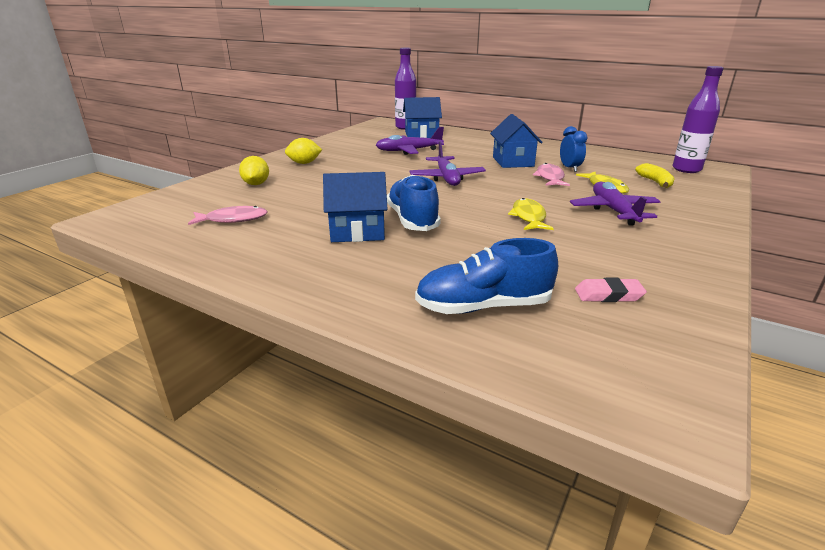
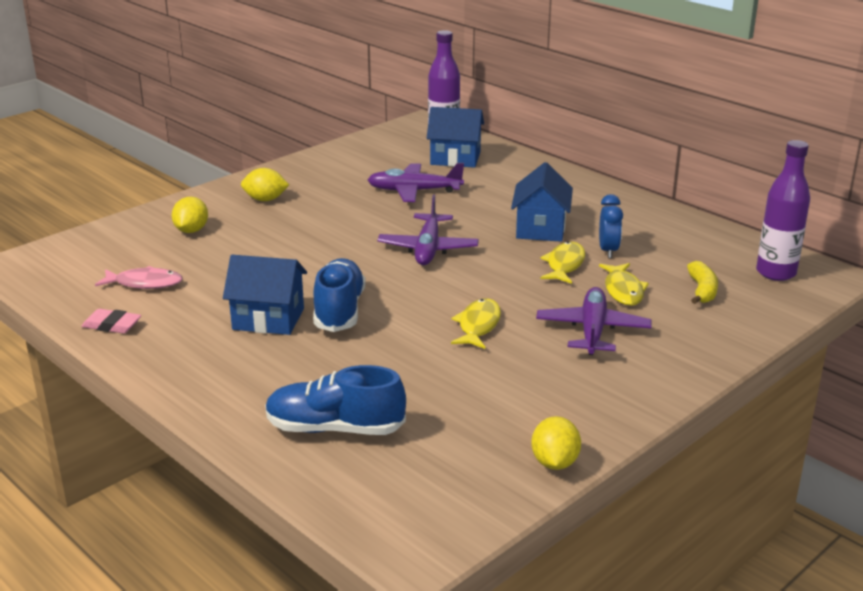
camera: 15 degrees right, 0 degrees up
pink fish [533,163,570,186] -> yellow fish [540,242,585,284]
pink eraser [575,278,647,302] -> pink eraser moved to [81,309,141,334]
none -> yellow lemon [531,416,581,470]

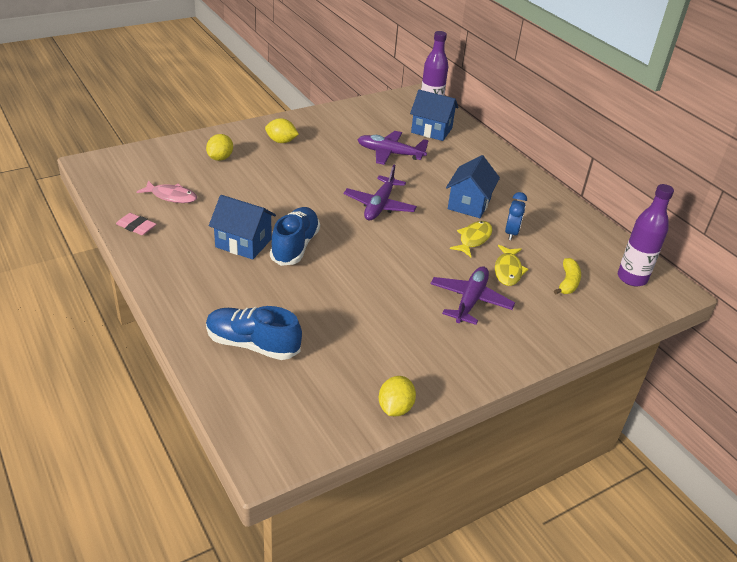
camera: 10 degrees right, 10 degrees up
yellow fish [451,298,501,349] -> none

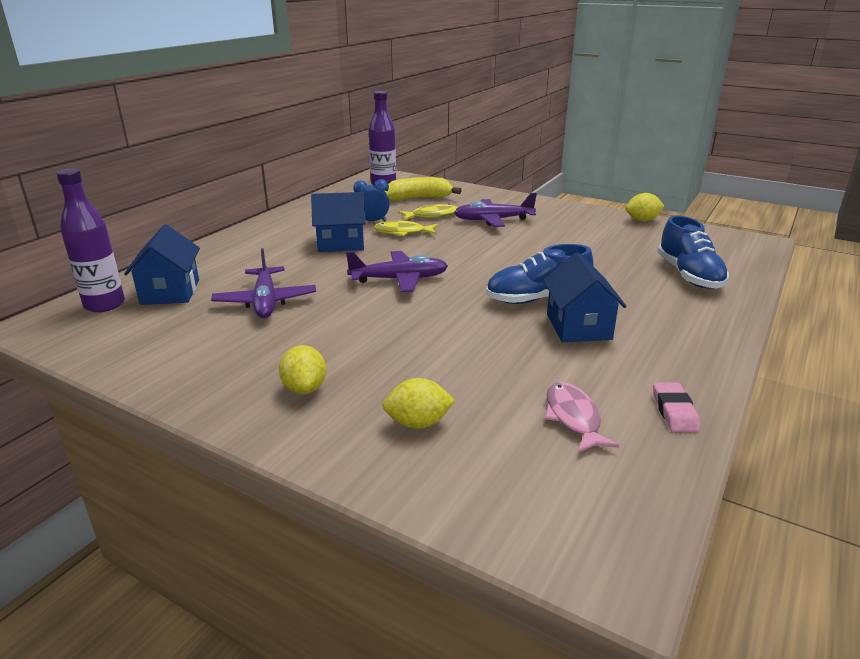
camera: 115 degrees left, 10 degrees down
yellow banana [554,258,581,294] -> yellow banana [384,177,462,201], size x1.53

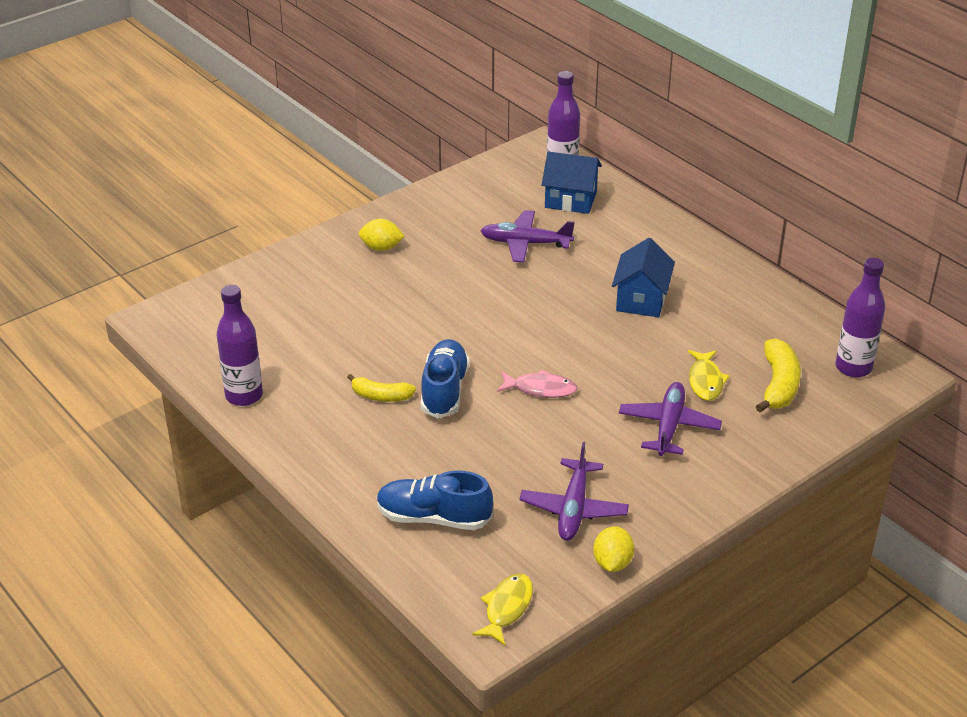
camera: 110 degrees right, 10 degrees up
purple plane [346,251,448,292] -> purple plane moved to [519,442,629,541]
blue clock [353,179,390,221] -> none
yellow fish [373,221,438,236] -> yellow fish moved to [472,573,533,646]
yellow lemon [383,378,455,429] -> none
blue house [543,252,627,342] -> yellow banana [347,374,416,402]
pink fish [545,382,619,453] -> pink fish moved to [497,370,578,398]
pink eraser [653,382,700,432] -> purple bottle [216,285,263,406]

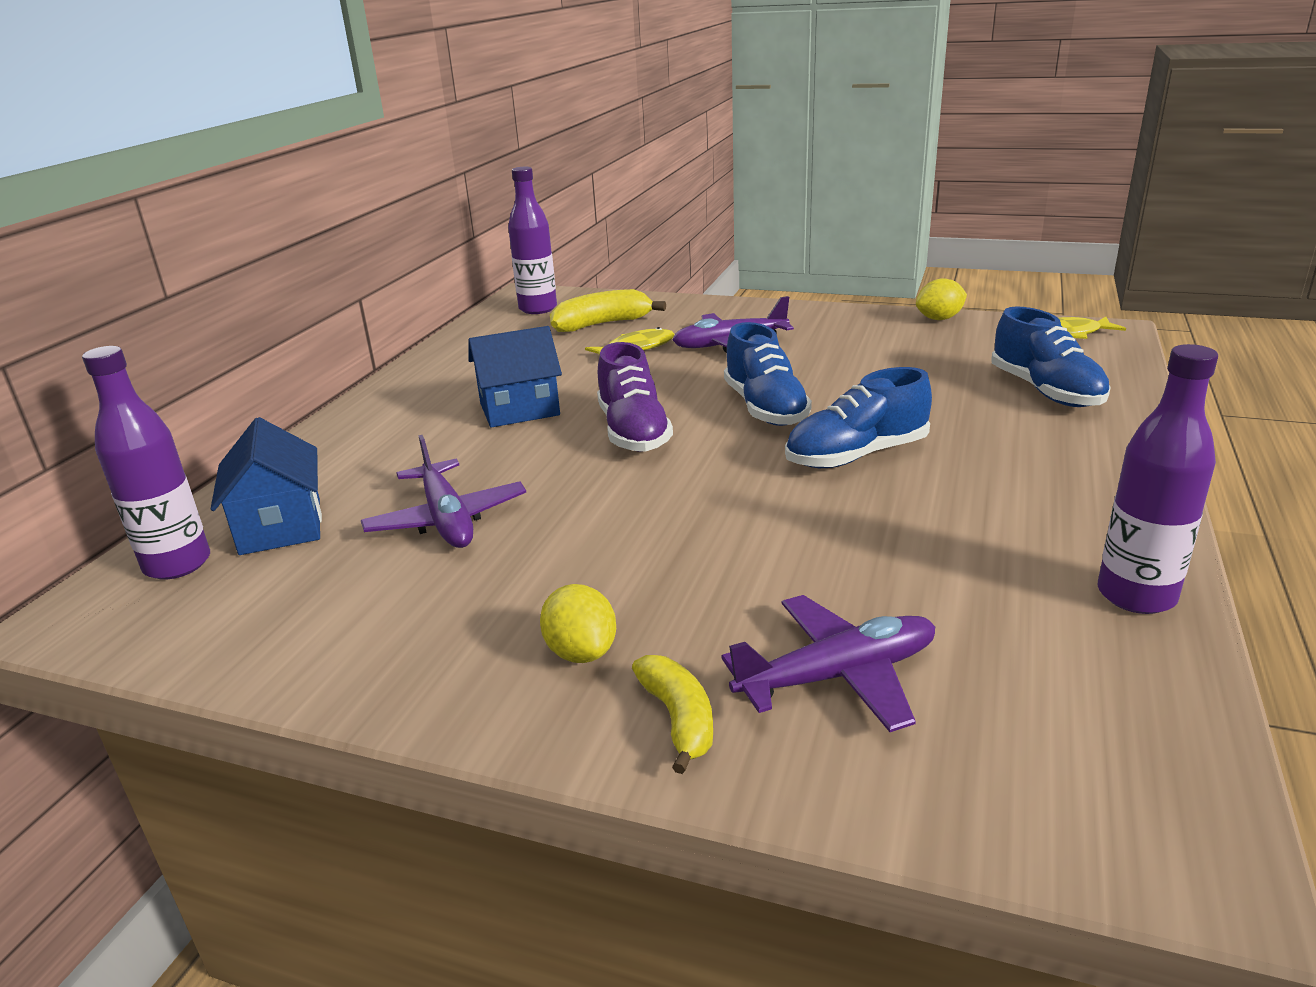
camera: 120 degrees left, 10 degrees down
yellow banana [347,374,416,402] -> yellow banana moved to [632,655,713,774]
pink fish [497,370,578,398] -> blue shoe [724,322,812,426]
purple plane [519,442,629,541] -> purple plane moved to [721,595,935,732]
none -> purple shoe [597,342,673,452]

